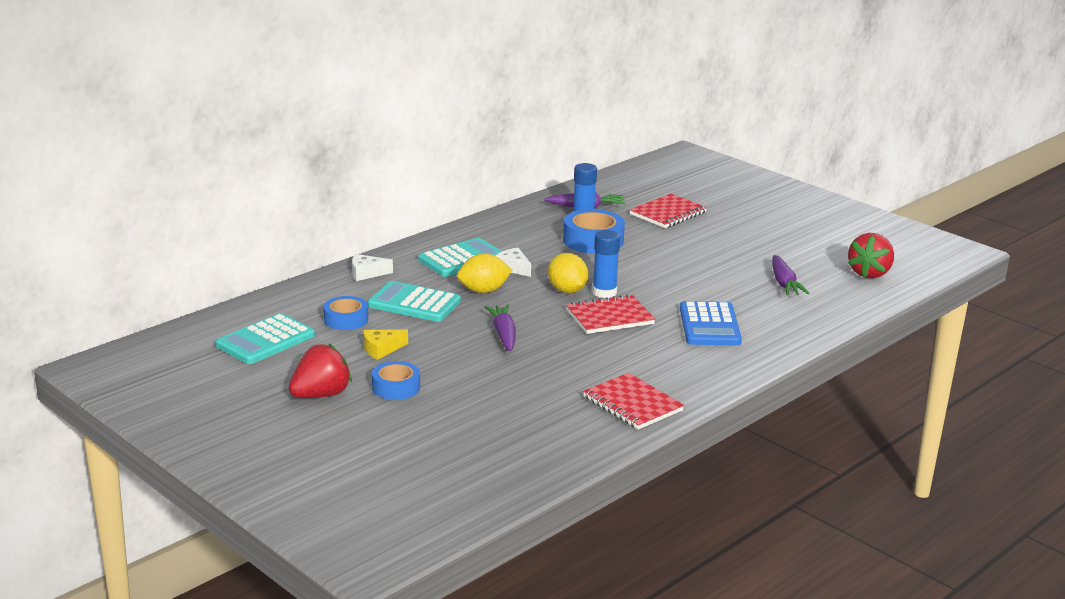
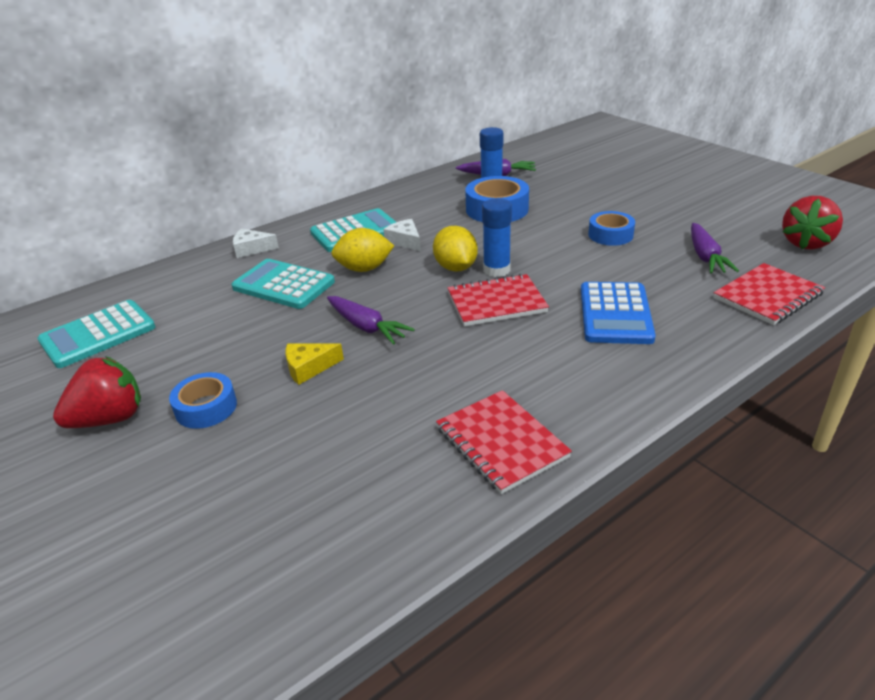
camera: 10 degrees right, 10 degrees up
blue tape [323,296,368,330] -> blue tape moved to [588,211,635,246]
yellow cheese [363,330,408,360] -> yellow cheese moved to [286,343,344,385]
purple carrot [485,305,516,352] -> purple carrot turned 135 degrees clockwise [327,296,415,345]
red notebook [630,194,707,228] -> red notebook moved to [713,263,825,325]

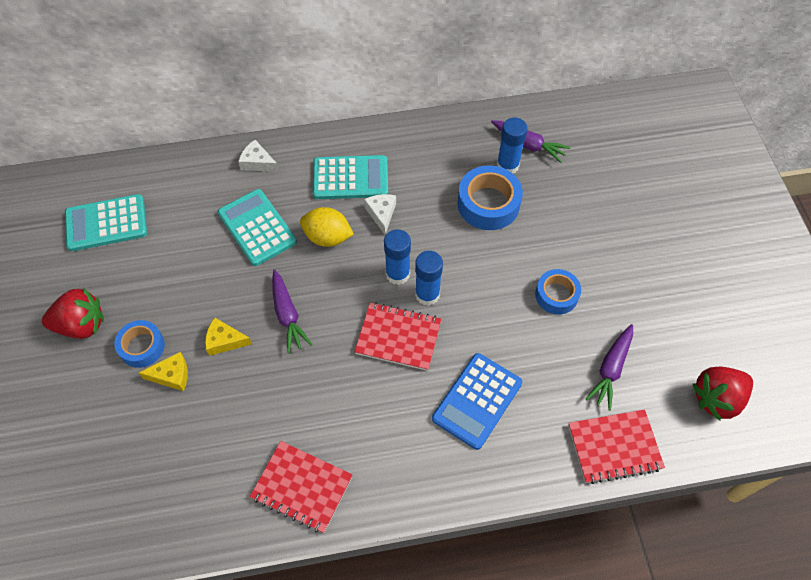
camera: 25 degrees right, 25 degrees up
yellow lemon [433,226,478,272] -> blue glue stick [384,229,411,285]
red notebook [436,390,572,494] -> red notebook turned 60 degrees counterclockwise [250,441,353,533]
none -> yellow cheese [139,352,188,391]

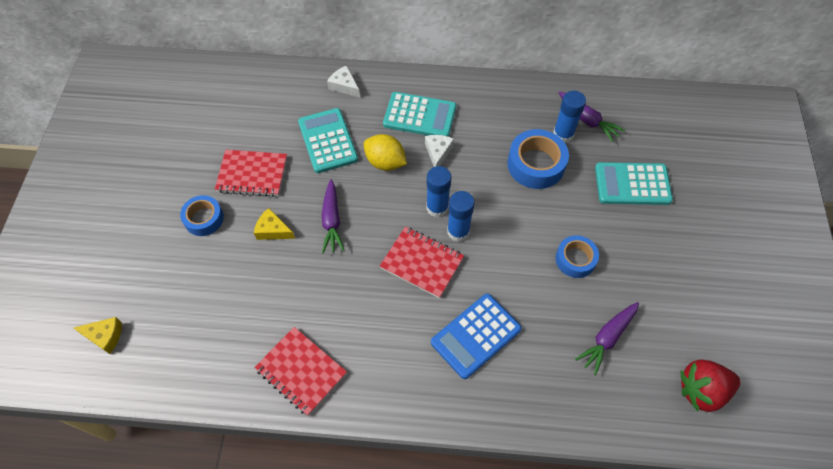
camera: 15 degrees right, 0 degrees up
red strawberry [42,288,104,339] -> none
turquoise calculator [65,194,147,251] -> turquoise calculator moved to [595,162,673,205]
yellow cheese [139,352,188,391] -> yellow cheese moved to [74,317,122,354]
red notebook [568,409,665,484] -> red notebook moved to [215,150,287,197]

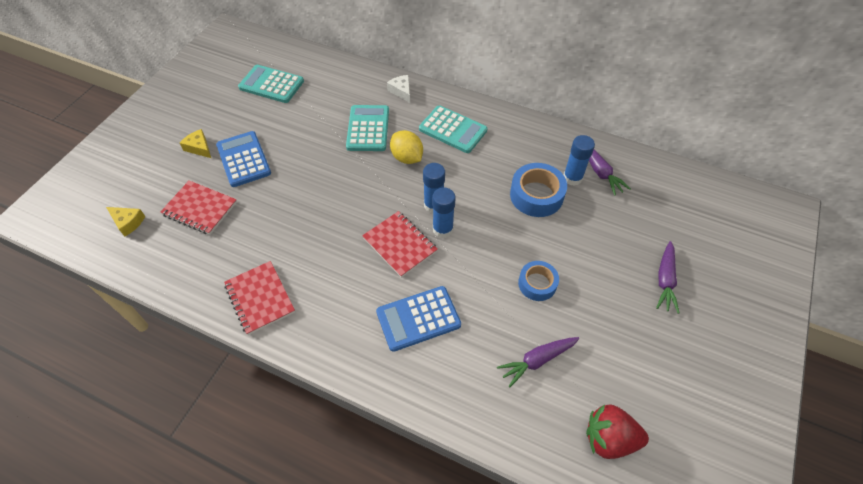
camera: 20 degrees right, 5 degrees down
blue tape [180,195,224,236] -> blue calculator [216,131,271,187]
red notebook [215,150,287,197] -> red notebook moved to [160,180,237,235]
yellow cheese [254,208,295,240] -> yellow cheese moved to [180,129,211,158]
purple carrot [322,179,345,253] -> purple carrot moved to [656,241,680,313]
white cheese [425,135,454,167] -> none
turquoise calculator [595,162,673,205] -> turquoise calculator moved to [238,65,304,103]

